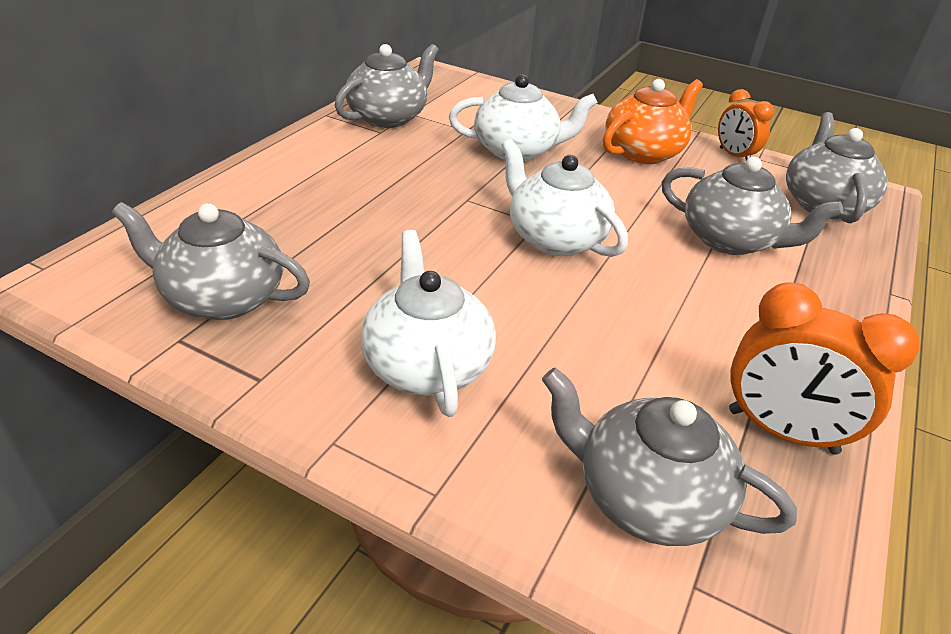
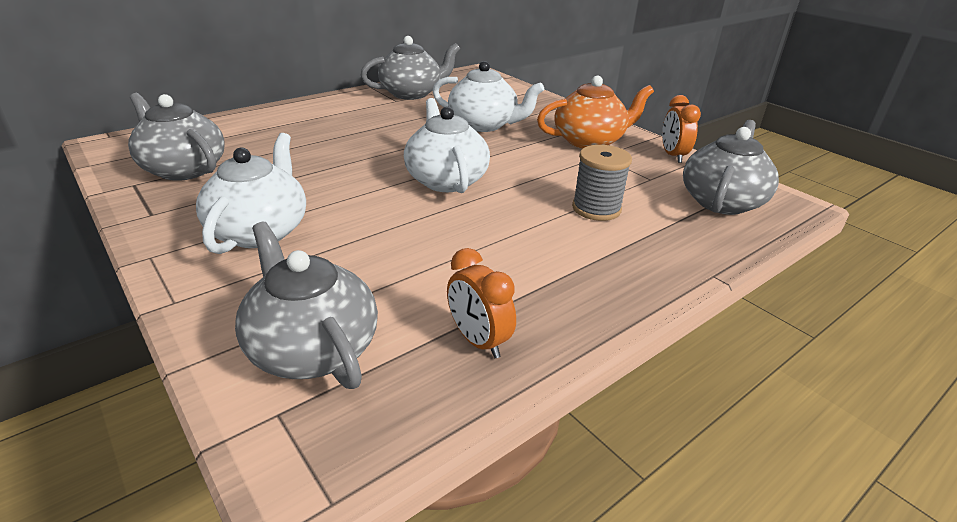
camera: 25 degrees right, 5 degrees down
grey teapot [662,157,843,255] -> grey spool [572,145,632,221]
orange clock [729,282,919,455] -> orange clock [447,248,516,358], size x0.63

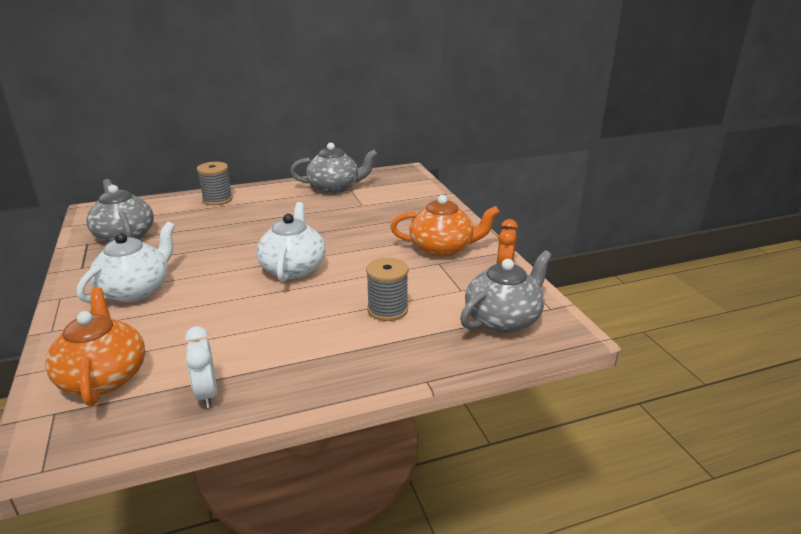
camera: 20 degrees right, 5 degrees down
grey teapot [235,222,378,389] -> orange teapot [45,287,145,406]
white teapot [432,61,544,132] -> none
orange clock [447,248,516,358] -> white clock [185,326,217,408]
none -> grey spool [197,162,233,205]

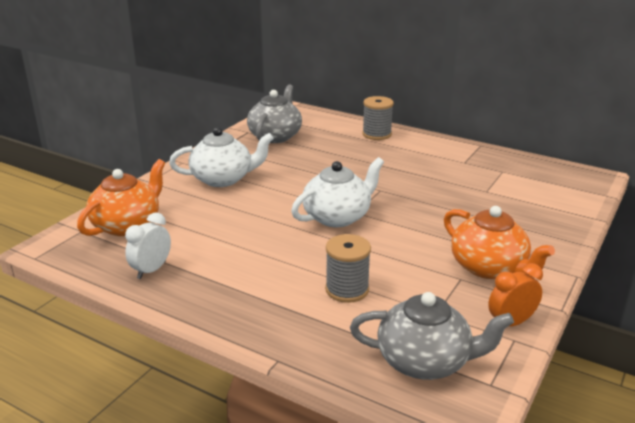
camera: 50 degrees right, 0 degrees up
grey teapot [290,142,378,194] -> none

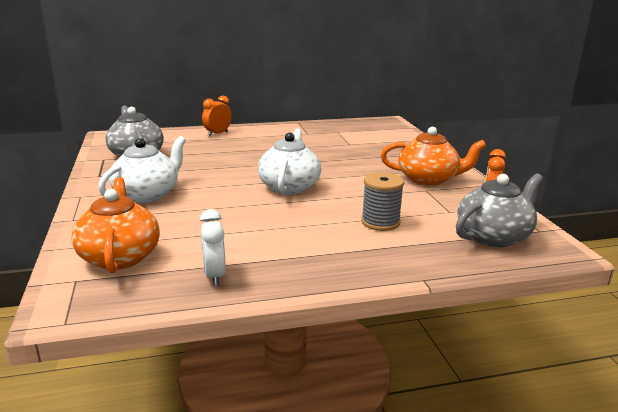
camera: 45 degrees left, 5 degrees down
grey spool [362,96,394,140] -> orange clock [202,96,232,136]

